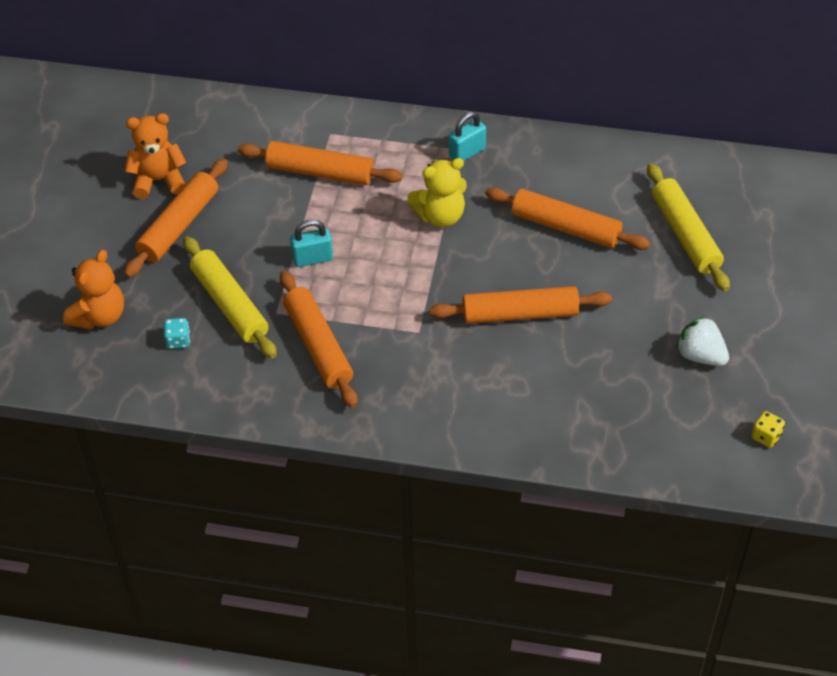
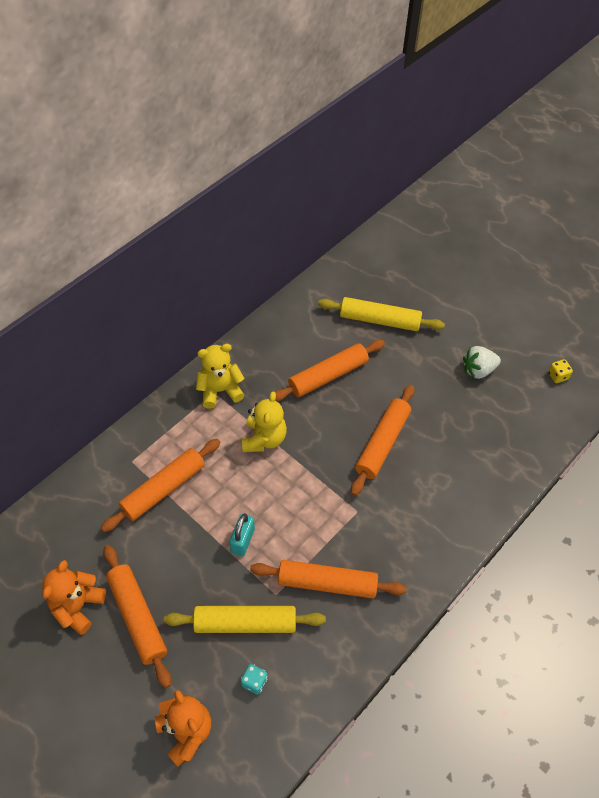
camera: 60 degrees left, 5 degrees up
turquoise padlock [449,112,486,161] -> yellow teddy bear [196,344,245,409]

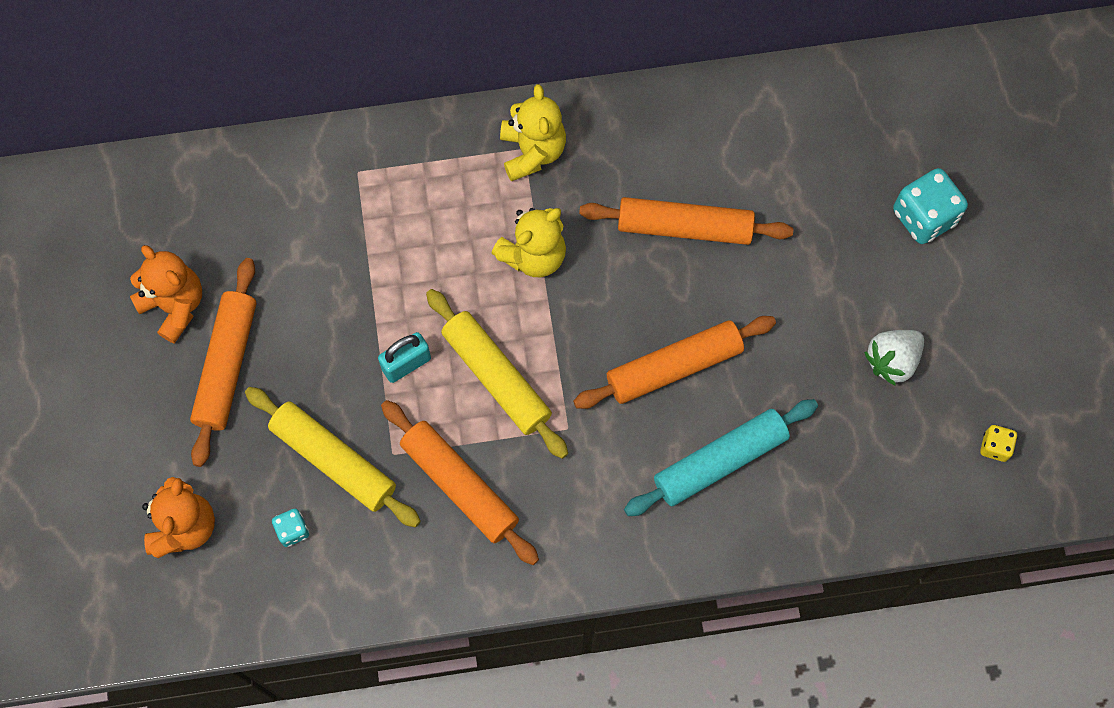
camera: 40 degrees right, 15 degrees up
orange teddy bear [42,560,106,635] -> orange teddy bear turned 75 degrees clockwise [130,245,202,344]
orange rolling pin [101,439,221,532] -> none
yellow teddy bear [196,344,245,409] -> yellow teddy bear turned 60 degrees clockwise [500,84,566,182]
yellow rolling pin [318,297,445,331] -> yellow rolling pin moved to [426,289,568,459]
white strawberry [463,346,501,379] -> white strawberry turned 60 degrees counterclockwise [864,330,924,386]
none -> turquoise rolling pin [624,399,818,516]
none -> turquoise dice [893,168,968,244]

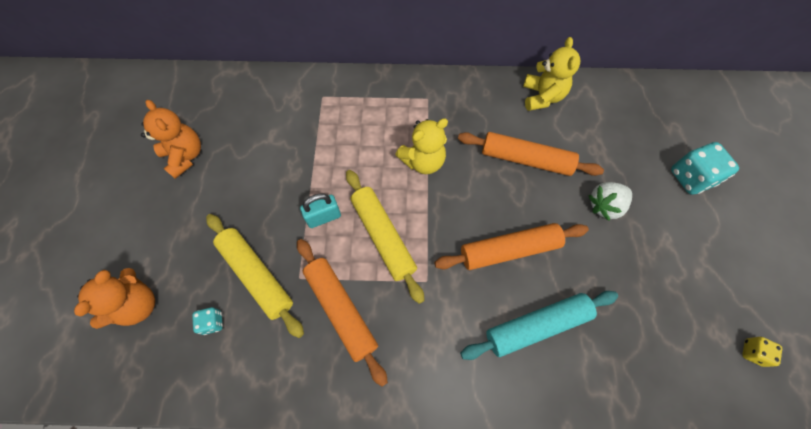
camera: 10 degrees right, 5 degrees down
orange rolling pin [190,258,256,467] -> none
yellow teddy bear [500,84,566,182] -> yellow teddy bear moved to [523,37,580,111]
white strawberry [864,330,924,386] -> white strawberry moved to [588,182,632,221]

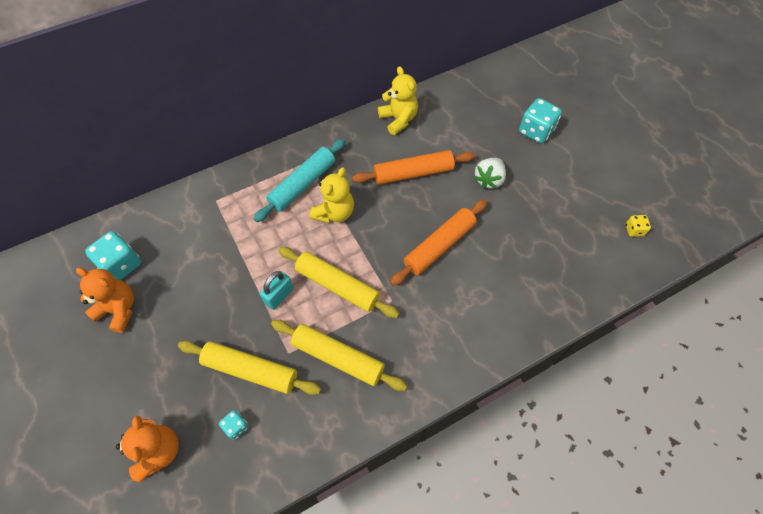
camera: 30 degrees left, 5 degrees down
orange rolling pin [297,239,388,387] -> yellow rolling pin [271,320,407,391]
turquoise rolling pin [460,291,618,360] -> turquoise rolling pin moved to [254,139,346,222]
none -> turquoise dice [85,231,141,280]

